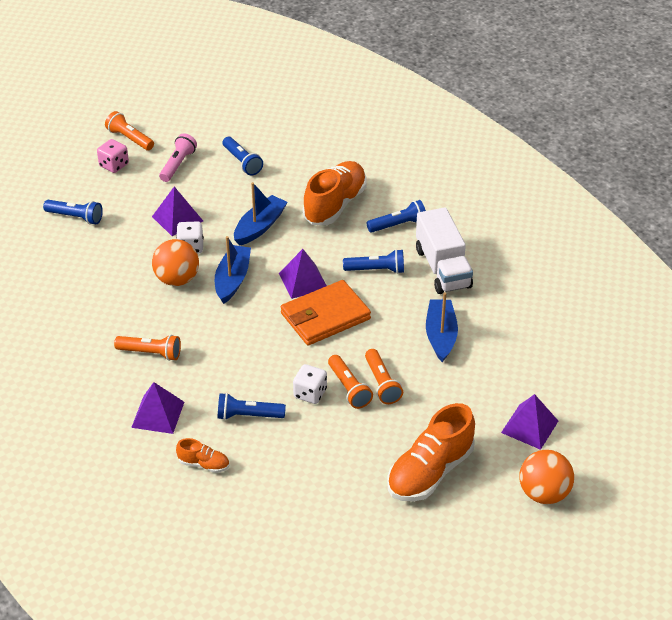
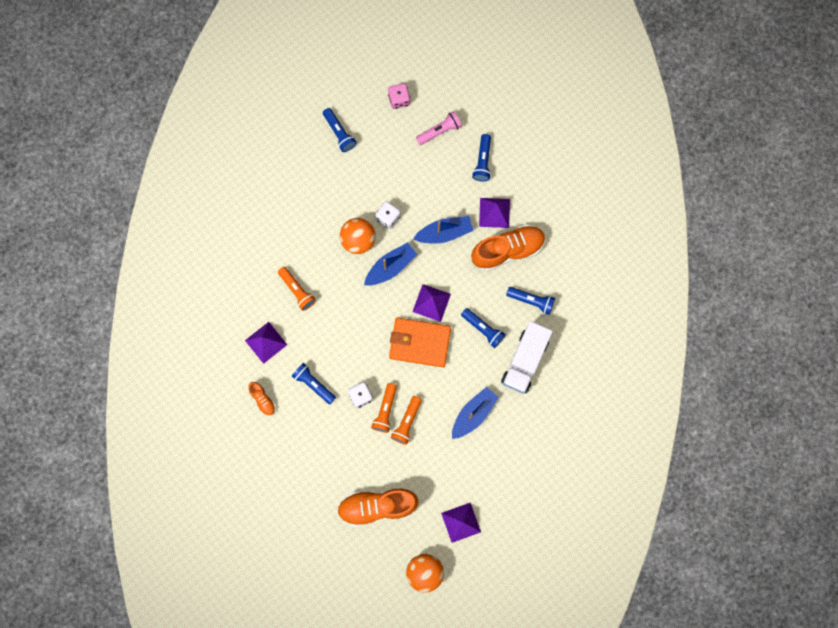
camera: 40 degrees right, 35 degrees up
orange flashlight [105,111,154,150] -> none
purple pyramid [152,187,203,236] -> purple pyramid moved to [479,198,510,228]

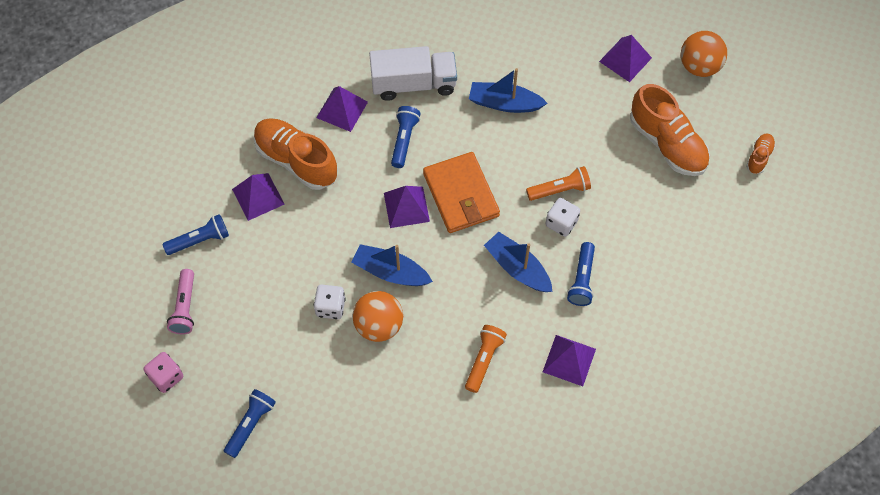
camera: 120 degrees left, 15 degrees down
orange shoe [248,382,276,416] -> orange shoe moved to [746,133,776,174]
orange flashlight [390,396,422,445] -> none
blue boat [413,216,474,244] -> blue boat moved to [484,232,553,292]
pink flashlight [416,111,462,145] -> pink flashlight turned 120 degrees counterclockwise [167,269,194,334]
blue flashlight [506,287,555,315] -> purple pyramid [316,86,368,132]

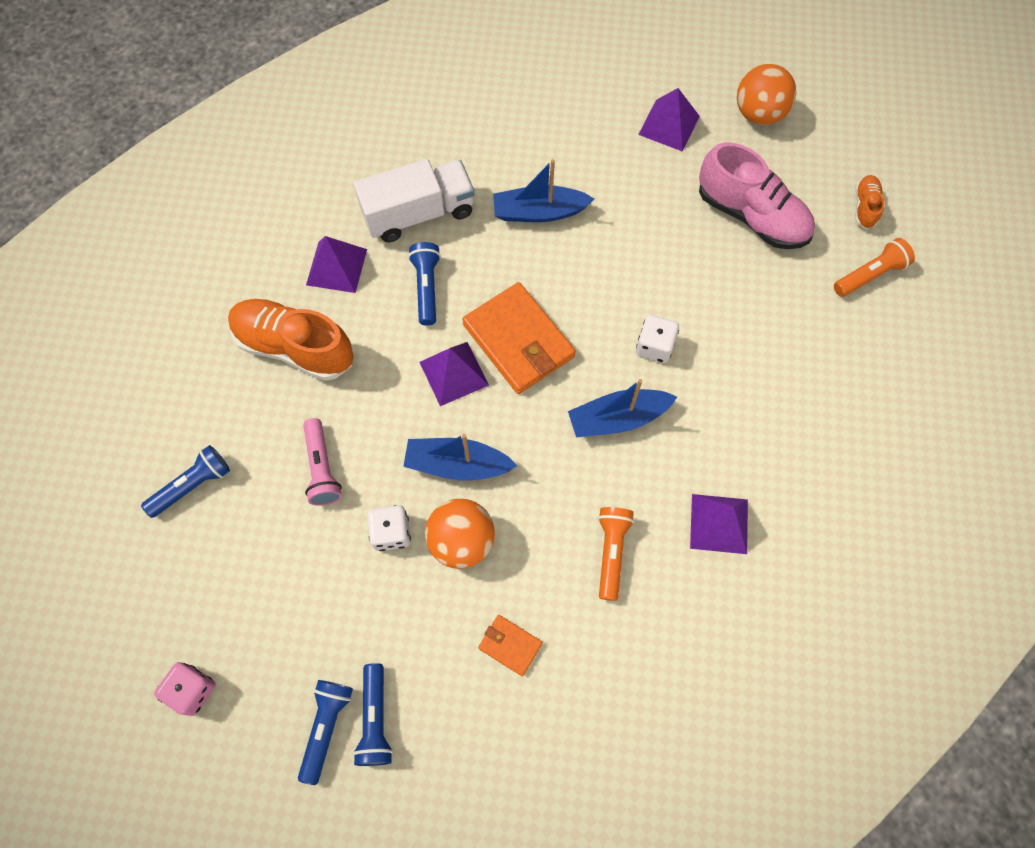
camera: 15 degrees left, 5 degrees up
pink flashlight [167,269,194,334] -> pink flashlight moved to [303,418,342,506]
purple pyramid [232,173,285,221] -> none
blue boat [484,232,553,292] -> blue boat turned 45 degrees counterclockwise [568,379,677,437]
orange flashlight [526,166,591,201] -> orange flashlight moved to [834,238,915,297]
blue flashlight [567,242,595,306] -> blue flashlight moved to [353,663,393,766]
orange shoe [630,84,710,176] -> pink shoe [699,142,815,249]
none -> orange wallet [478,615,543,676]

